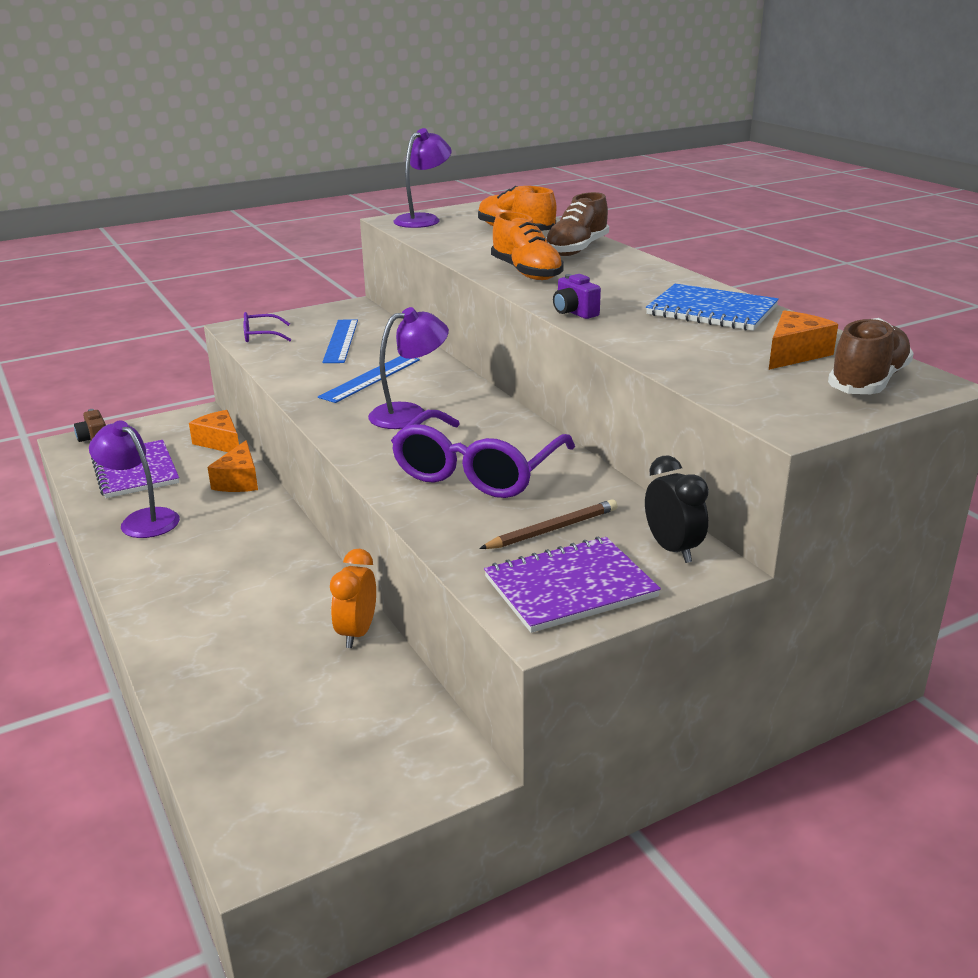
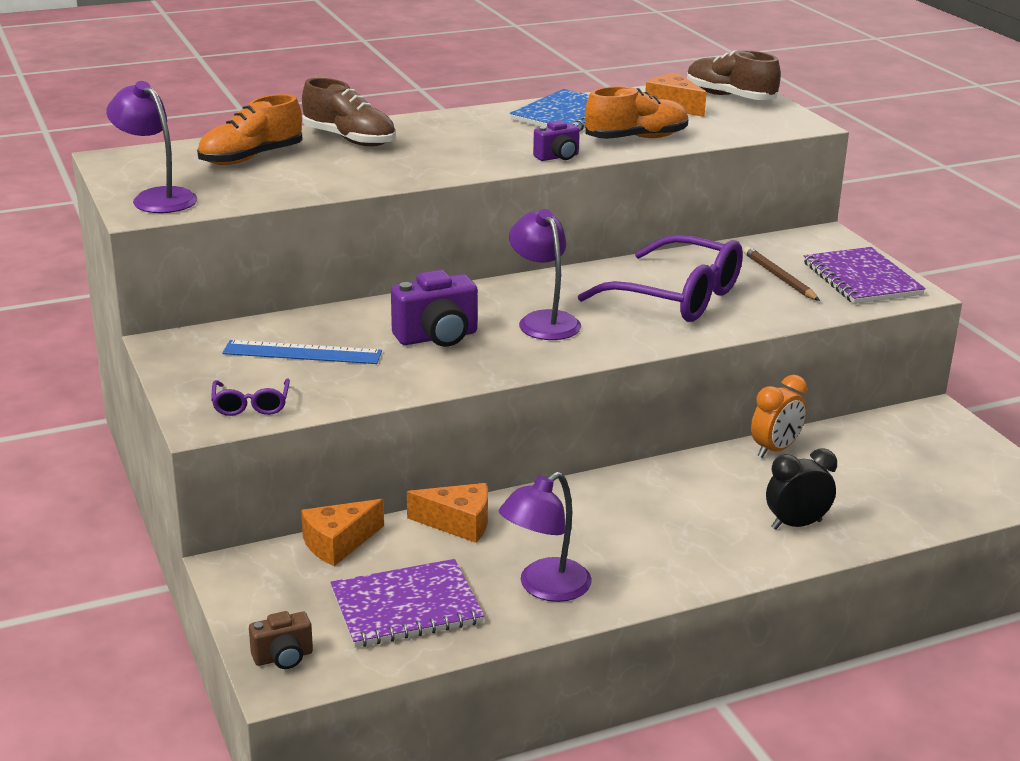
camera: 85 degrees left, 0 degrees up
blue ruler [318,356,420,403] -> purple camera [391,270,478,347]
orange clock [330,549,376,648] -> orange clock turned 60 degrees counterclockwise [751,375,807,458]
orange shoe [491,212,564,280] -> orange shoe moved to [585,86,688,139]
black clock [645,456,709,563] -> black clock moved to [766,448,837,530]

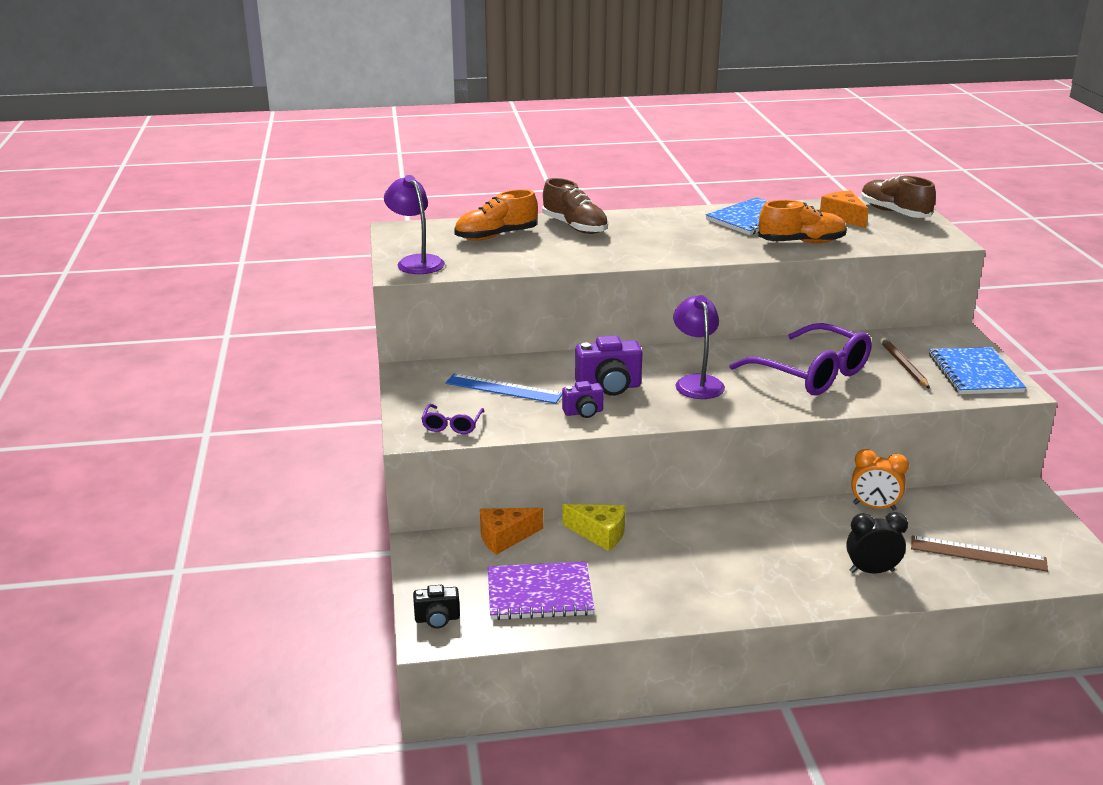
camera: 15 degrees right, 0 degrees up
brown camera [249,611,313,669] -> black camera [413,585,460,628]
orange cheese [407,483,488,543] -> yellow cheese [562,504,626,551]
purple lamp [499,472,592,602] -> none
purple camera [533,120,580,161] -> purple camera moved to [562,381,604,418]
orange clock [751,375,807,458] -> orange clock turned 45 degrees clockwise [851,449,909,511]
purple notebook [803,247,926,304] -> blue notebook [929,347,1026,394]
none -> brown ruler [911,535,1048,572]

